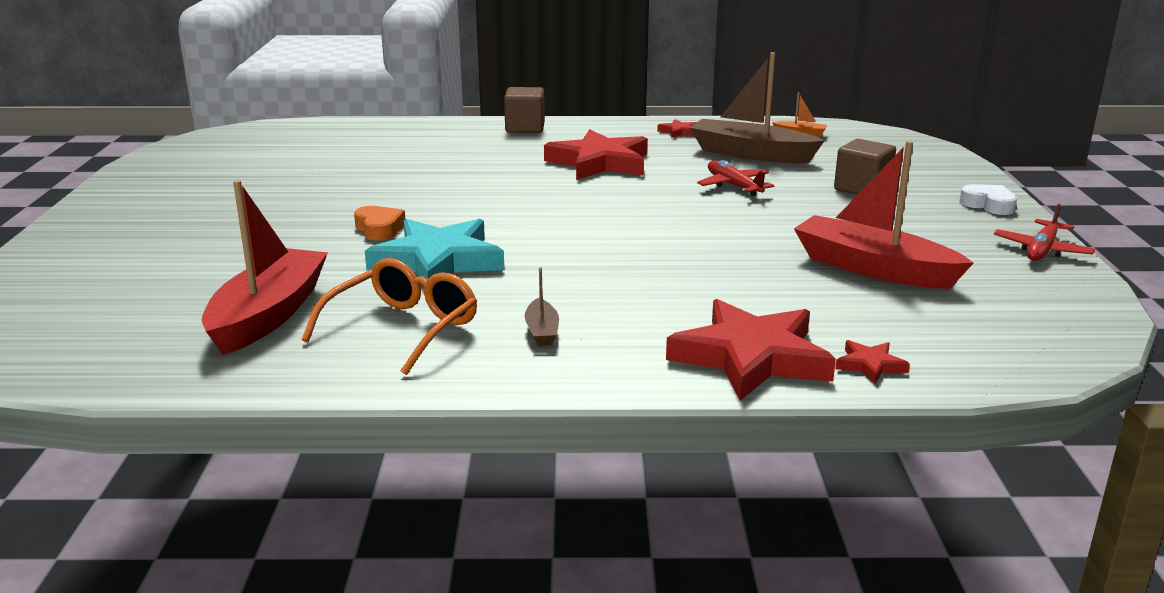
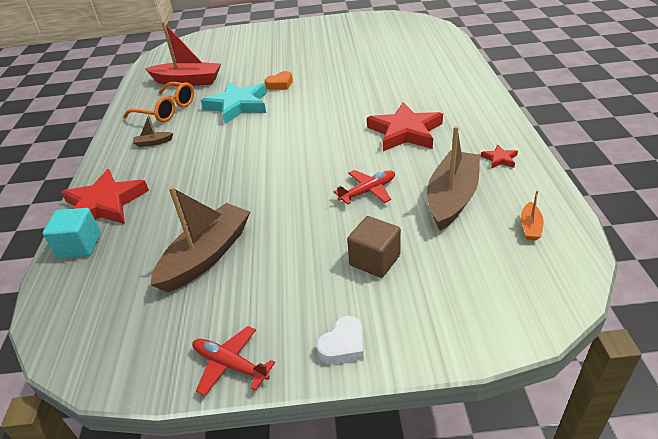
camera: 90 degrees right, 15 degrees up
brown cube [504,87,545,133] -> none
red boat [794,141,973,289] -> brown boat [150,186,250,292]
red star [835,340,910,384] -> turquoise cube [43,208,101,258]

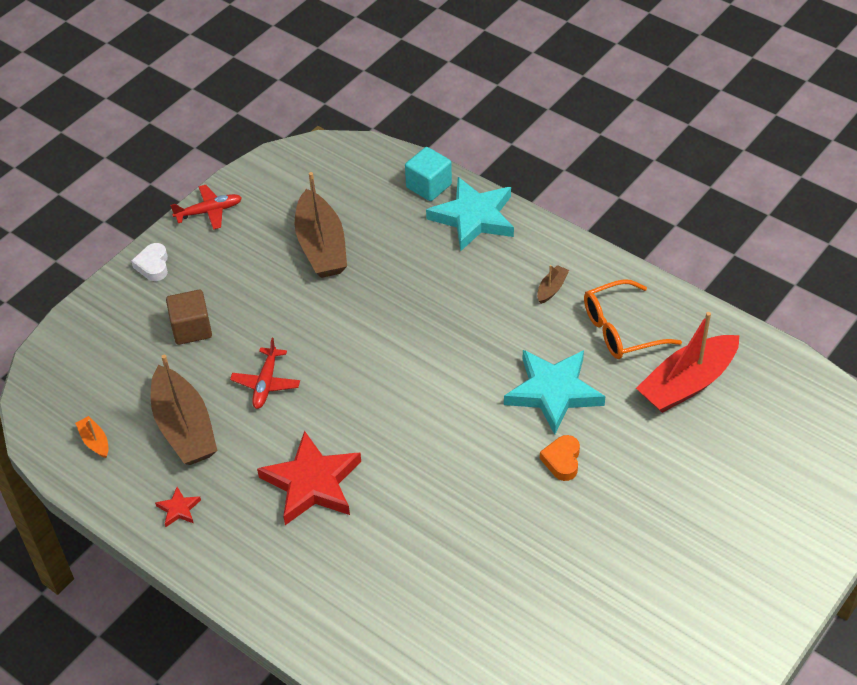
camera: 130 degrees right, 10 degrees up
red star [61,169,149,224] -> turquoise star [426,177,514,252]

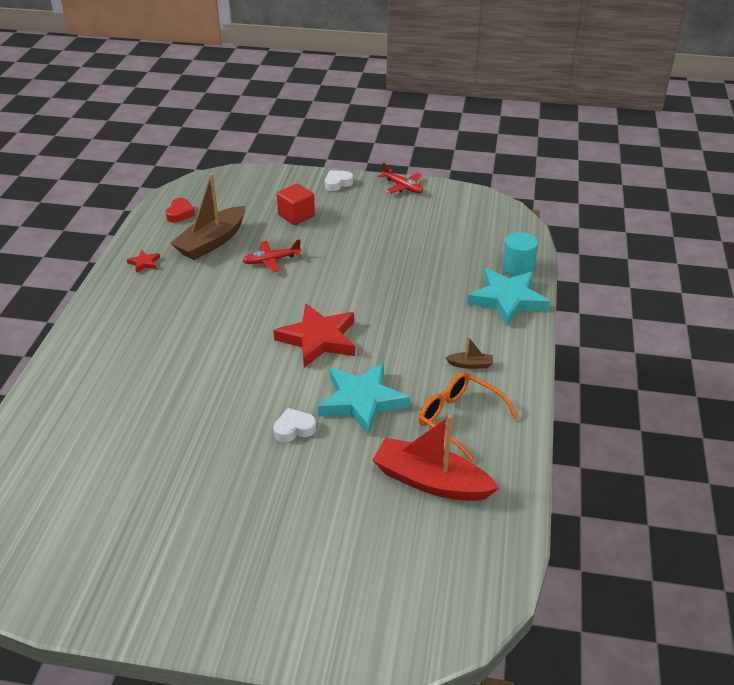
camera: 60 degrees right, 10 degrees down
orange boat [75,416,109,458] -> red heart [165,198,195,223]
brown cube [166,290,212,345] -> red cube [277,184,315,225]
red star [257,431,361,525] -> red star moved to [273,303,355,368]
brown boat [295,172,347,278] -> none
turquoise cube [405,147,452,201] -> turquoise cylinder [502,232,538,276]
orange heart [540,435,580,481] -> white heart [273,408,316,442]

